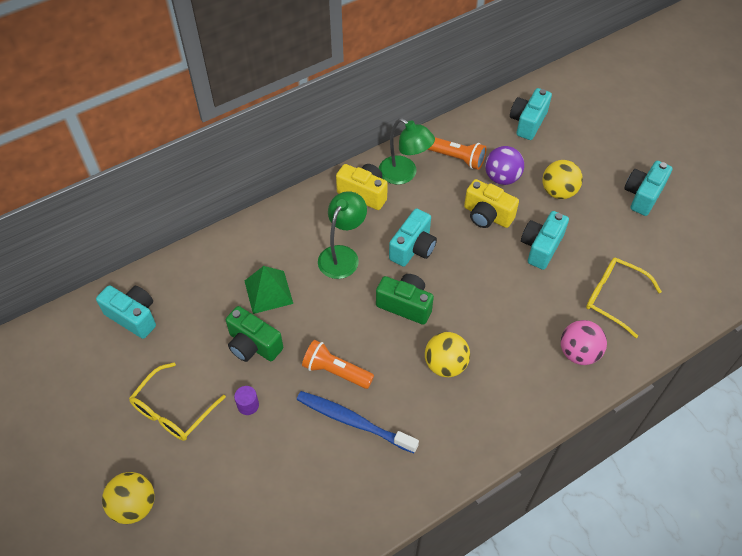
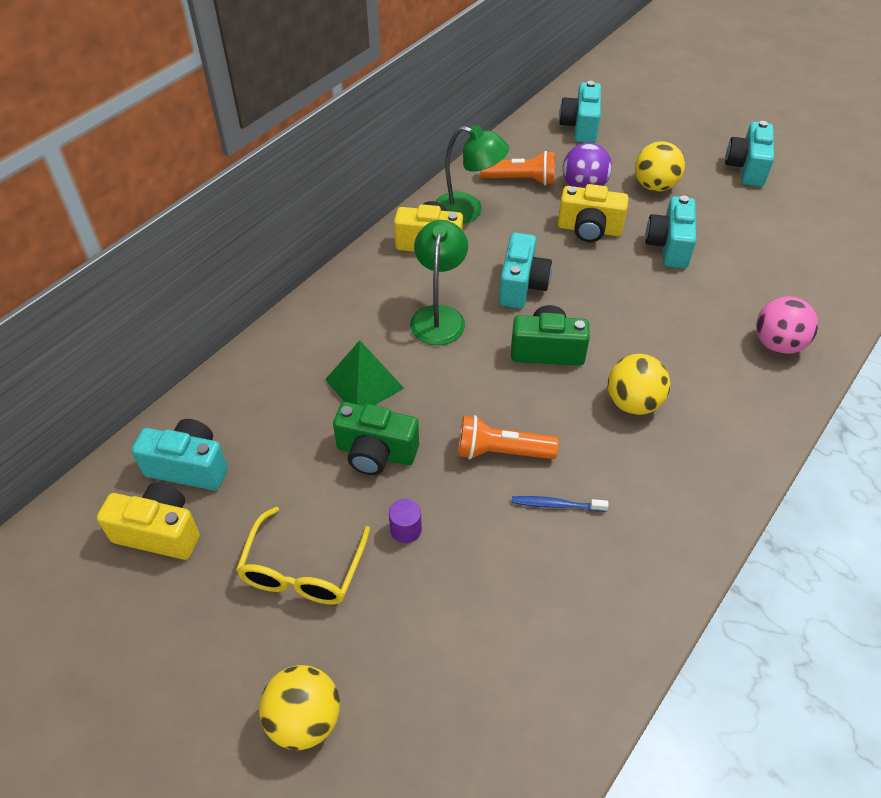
camera: 20 degrees left, 5 degrees down
blue toothbrush [297,391,419,453] -> blue toothbrush [512,496,608,512], size x0.51
yellow glasses [586,257,662,338] -> none
none -> yellow camera [97,483,200,560]

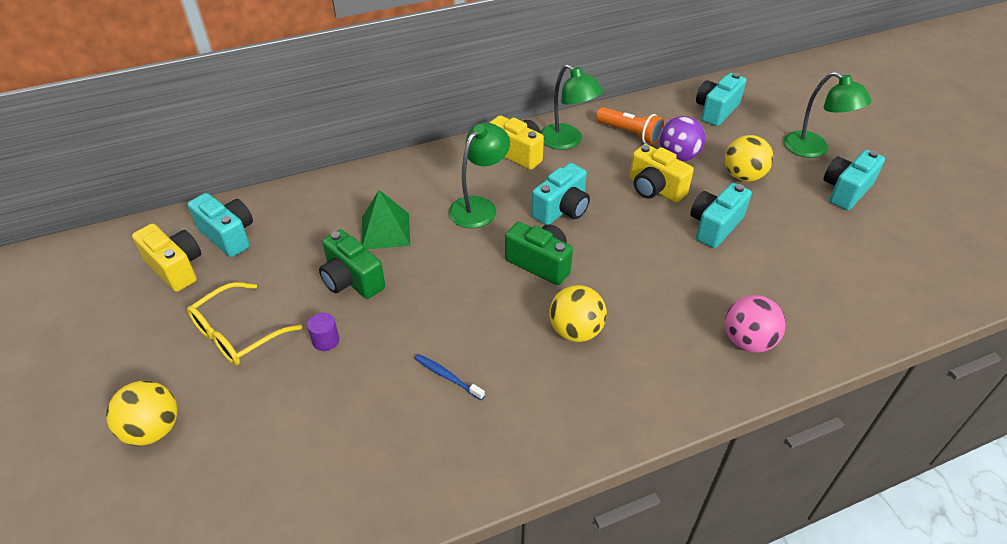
camera: 30 degrees right, 5 degrees down
orange flashlight [458,415,559,459] -> none
none -> green lamp [784,72,872,158]

